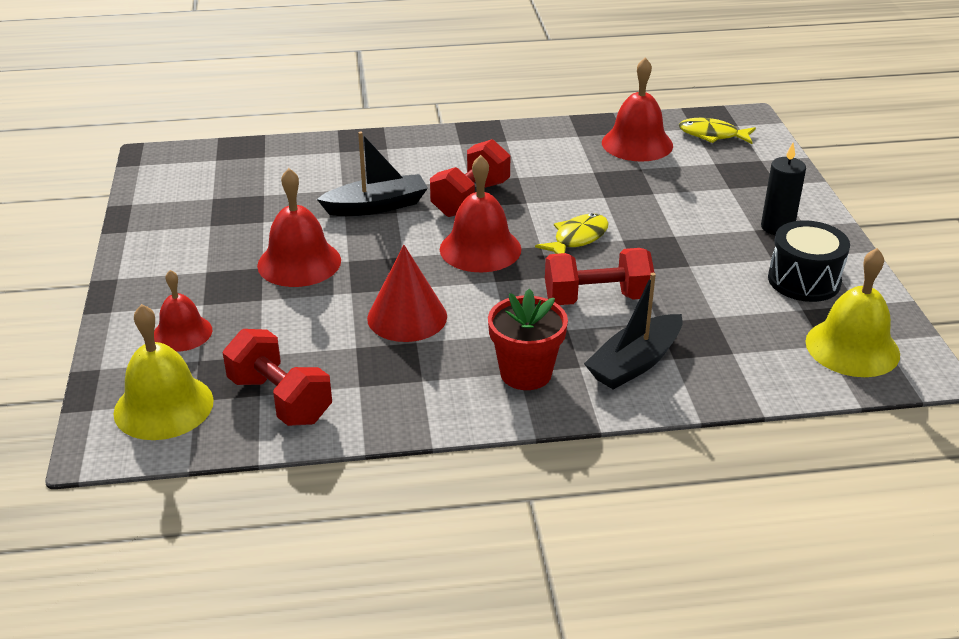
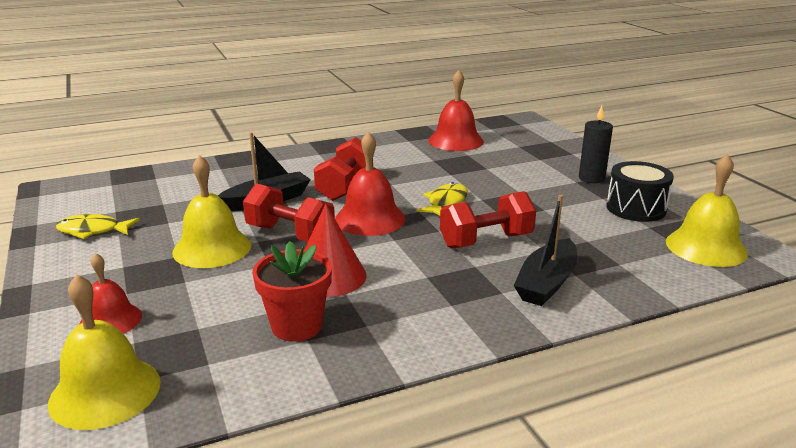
camera: 15 degrees left, 10 degrees down
red dumbbell [223,329,332,426] -> red dumbbell moved to [243,183,335,242]
red bell [257,168,341,287] -> yellow bell [172,155,251,268]
red flower pot [488,289,568,390] -> red flower pot moved to [252,241,332,342]
yellow fish [679,118,756,144] -> yellow fish moved to [55,214,140,239]

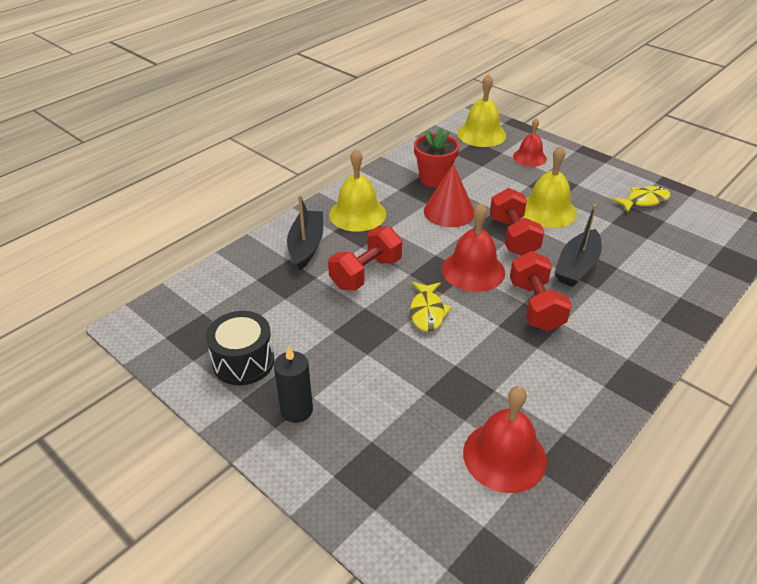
camera: 155 degrees right, 15 degrees up
red dumbbell [243,183,335,242] -> red dumbbell turned 75 degrees clockwise [490,188,544,256]
yellow bell [666,154,748,267] -> yellow bell moved to [329,149,386,232]

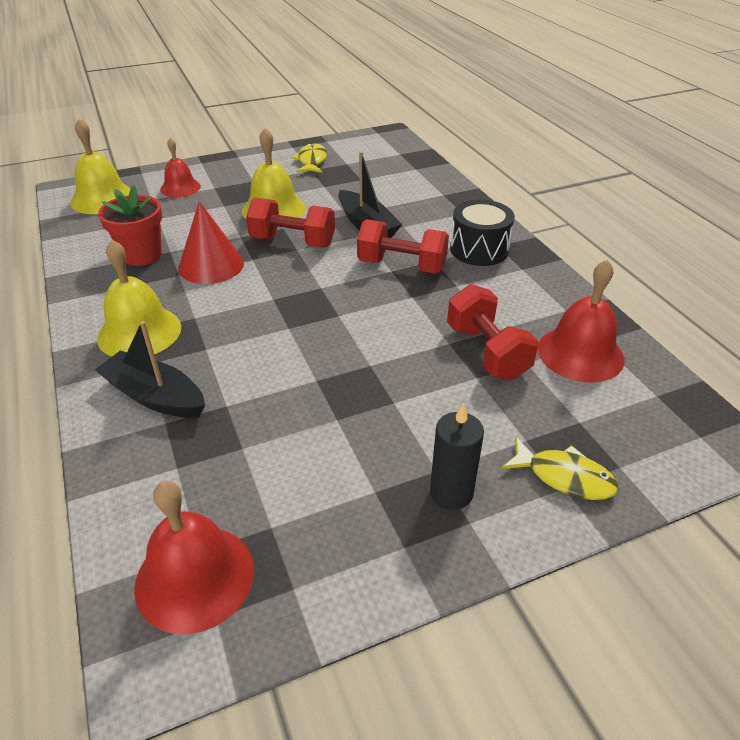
camera: 65 degrees left, 0 degrees up
black drum [206,311,274,385] -> black drum moved to [450,200,515,266]
red dumbbell [328,226,402,290] -> red dumbbell moved to [447,284,539,380]
yellow fish [410,282,452,332] -> yellow fish moved to [501,437,618,500]
red bell [442,202,505,292] -> red bell moved to [134,481,254,634]

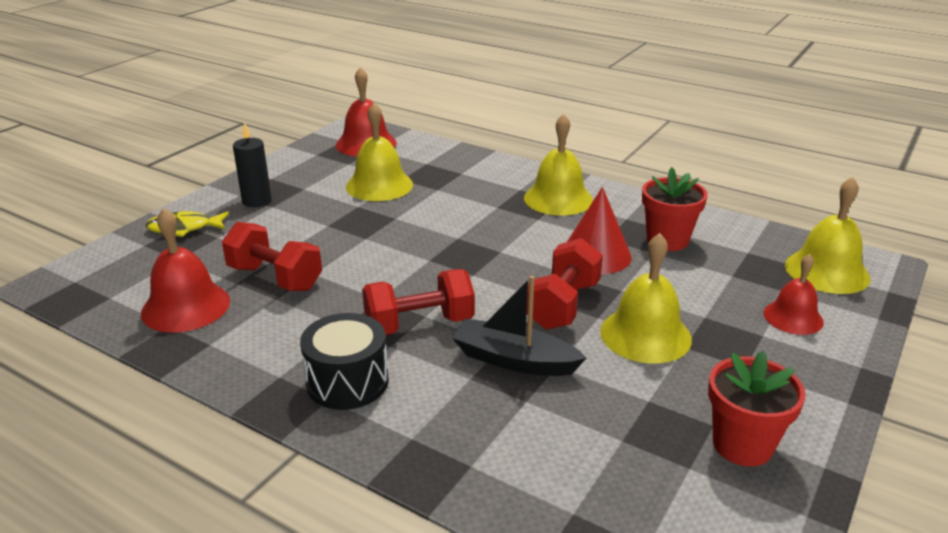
camera: 145 degrees right, 10 degrees down
black boat [95,321,205,418] -> none
red dumbbell [246,198,335,248] -> red dumbbell turned 45 degrees counterclockwise [527,238,603,330]
yellow fish [292,143,327,173] -> red flower pot [708,351,806,466]
none -> yellow bell [346,103,413,201]

